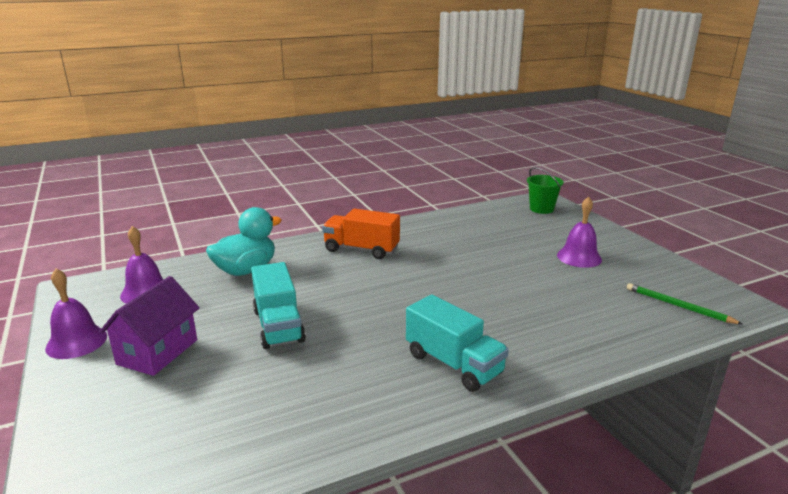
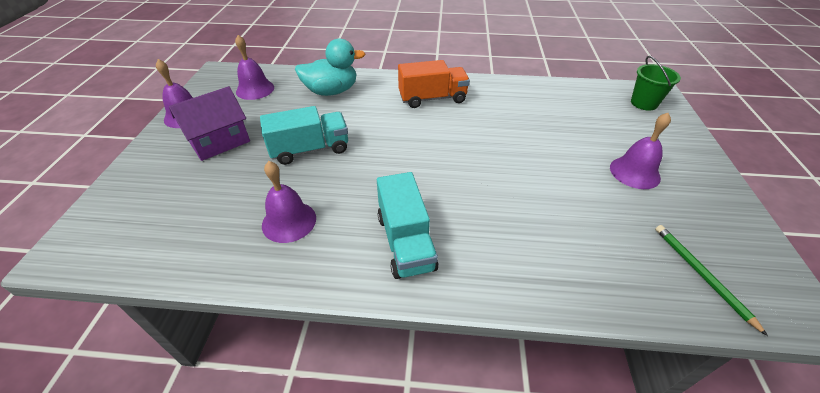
camera: 30 degrees right, 20 degrees up
turquoise truck [251,262,306,349] -> turquoise truck turned 120 degrees counterclockwise [260,106,348,165]
orange truck [322,209,400,259] -> orange truck turned 120 degrees clockwise [398,60,470,108]
none -> purple bell [262,161,316,243]

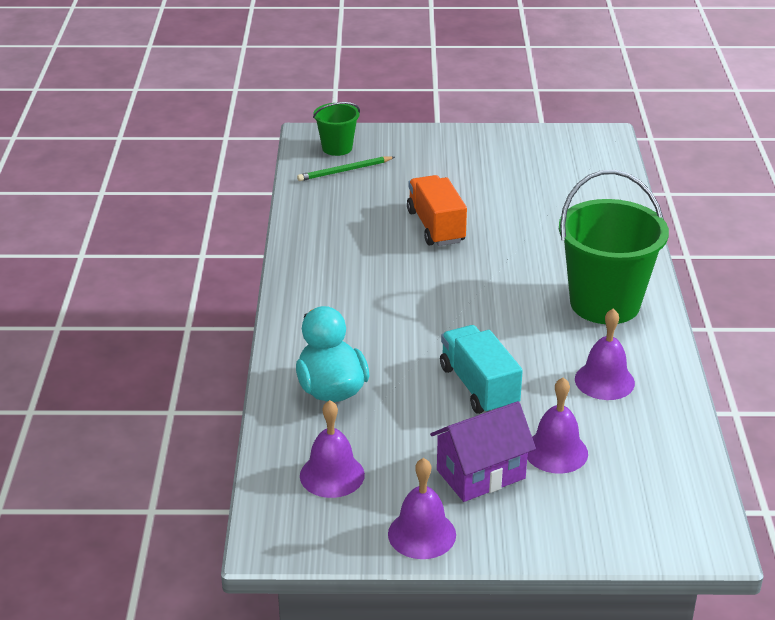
camera: 95 degrees left, 10 degrees down
purple house [169,86,250,161] -> purple house turned 75 degrees counterclockwise [430,401,536,502]
turquoise truck [377,172,438,279] -> green bucket [559,170,669,324]
orange truck [398,60,470,108] -> orange truck moved to [407,175,467,246]
purple bell [610,113,671,189] -> purple bell moved to [527,377,588,474]
green pencil [655,225,768,336] -> green pencil moved to [297,156,395,181]

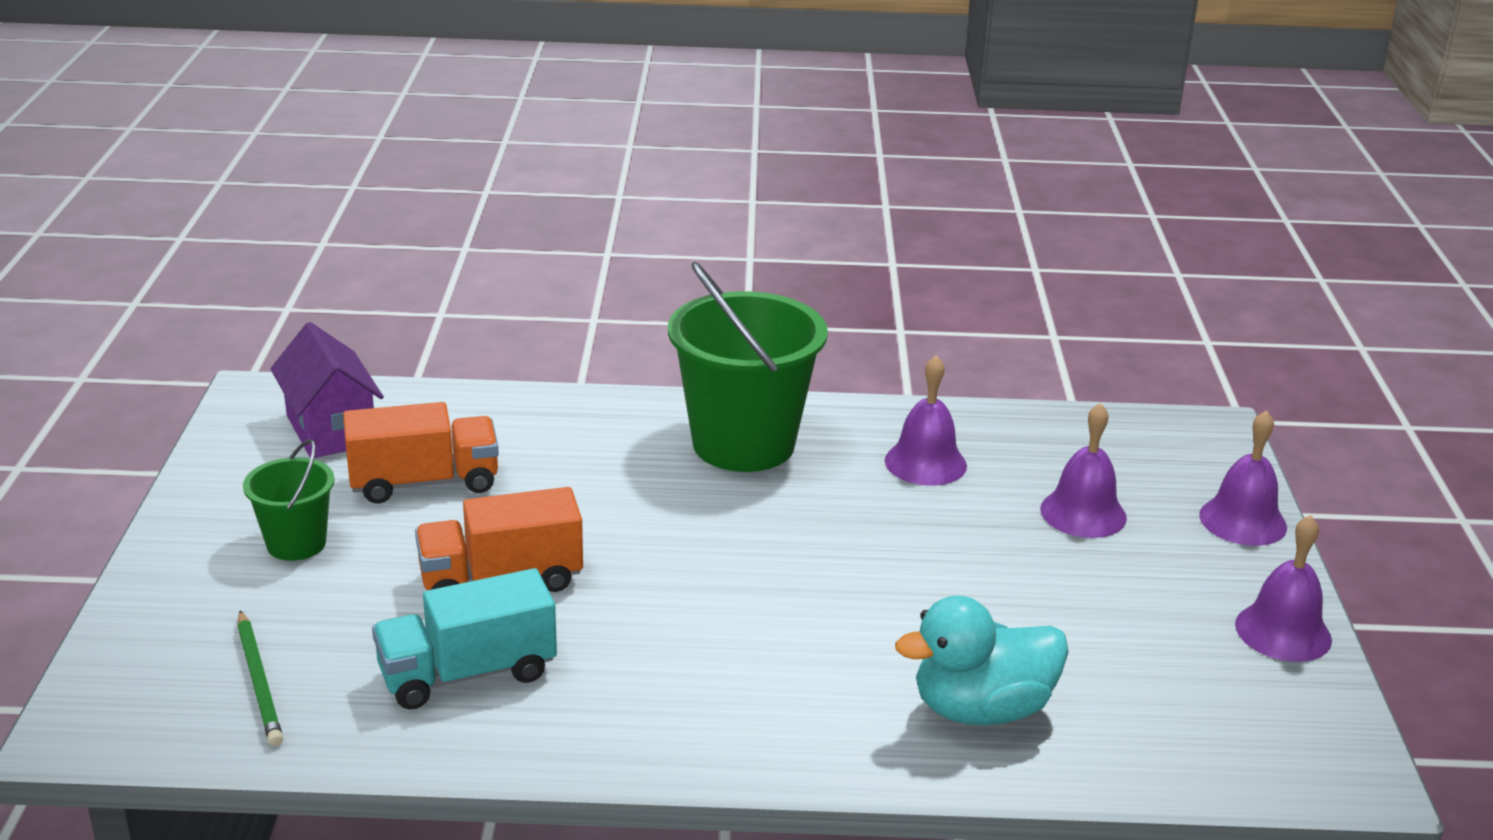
camera: 90 degrees left, 5 degrees down
purple bell [300,400,365,498] -> purple bell moved to [1199,410,1287,546]
green bucket [313,102,360,156] -> green bucket moved to [243,439,335,561]
purple house [430,401,536,502] -> purple house moved to [270,322,384,458]
turquoise truck [440,325,523,414] -> turquoise truck moved to [372,568,557,709]
none -> orange truck [343,402,499,504]

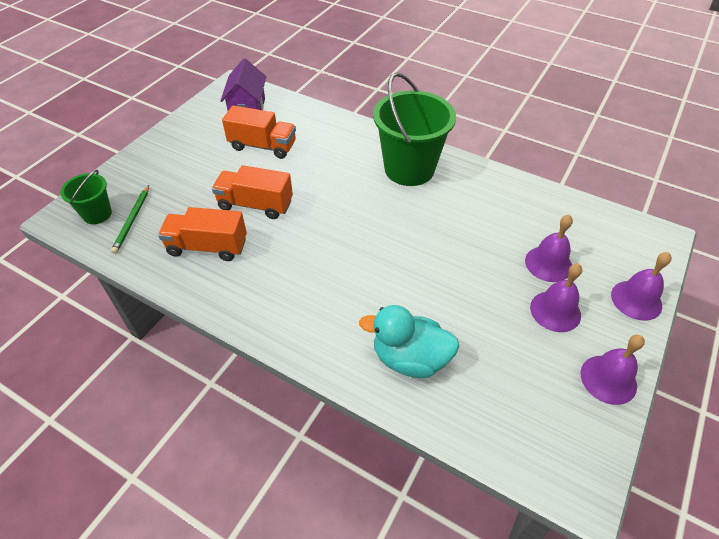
camera: 30 degrees right, 20 degrees up
green bucket [243,439,335,561] -> green bucket moved to [60,169,112,224]
turquoise truck [372,568,557,709] -> orange truck [158,207,247,261]
purple bell [885,355,967,486] -> purple bell moved to [530,264,582,332]

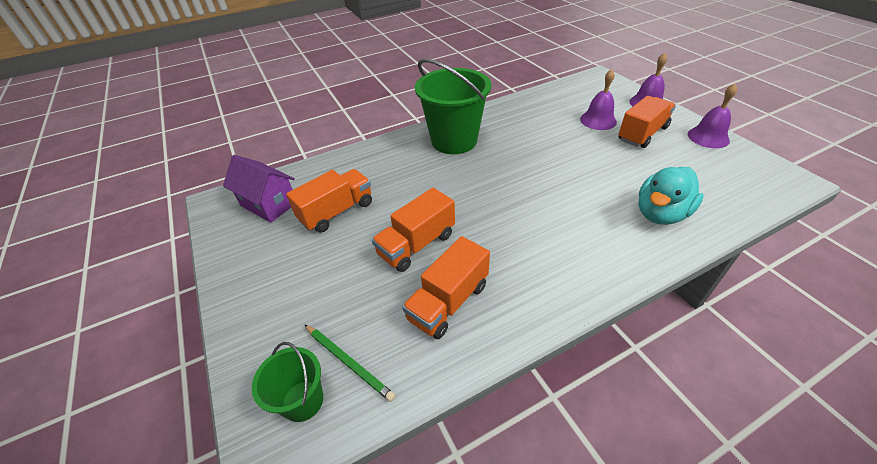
camera: 55 degrees left, 5 degrees down
purple bell [530,264,582,332] -> orange truck [618,96,676,148]

